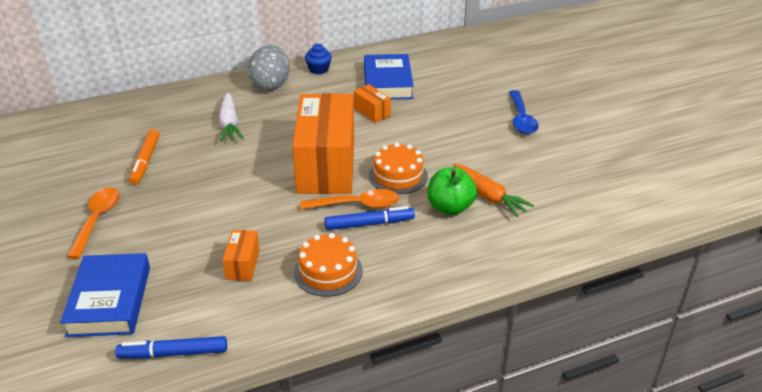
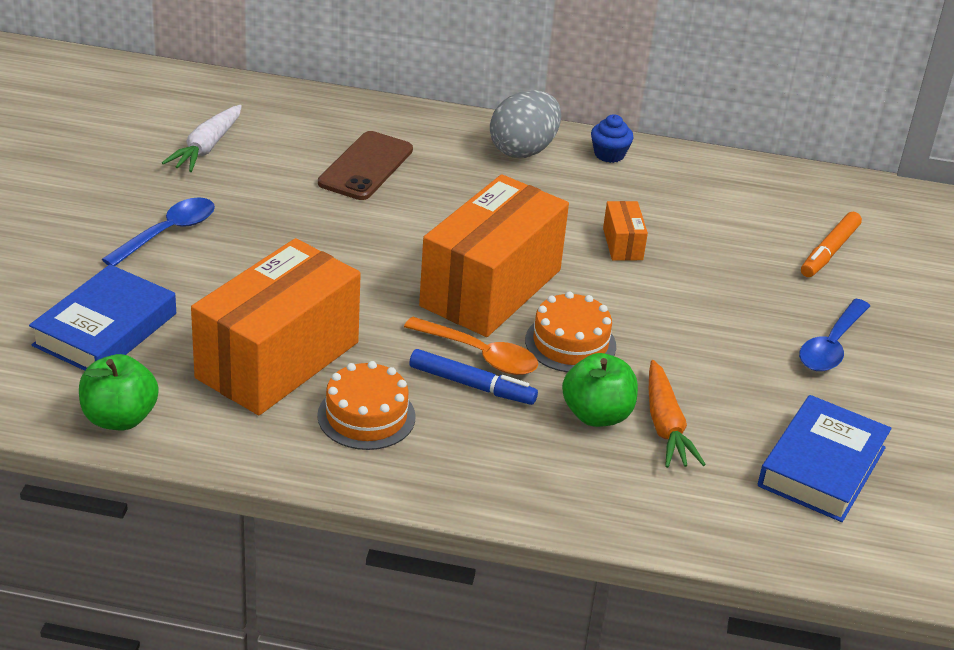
camera: 30 degrees right, 0 degrees up
orange spoon [67,187,120,259] -> blue spoon [102,197,215,266]
blue marker [115,336,227,359] -> green apple [79,354,159,430]
orange marker [129,129,160,184] -> orange marker moved to [801,212,862,277]
white carrot [219,92,244,142] -> white carrot moved to [162,105,242,172]
orange box [223,230,260,281] -> orange box [191,238,361,415], size x2.42
blue book [364,54,414,100] -> blue book moved to [758,395,892,522]
none -> brown phone [318,131,413,200]

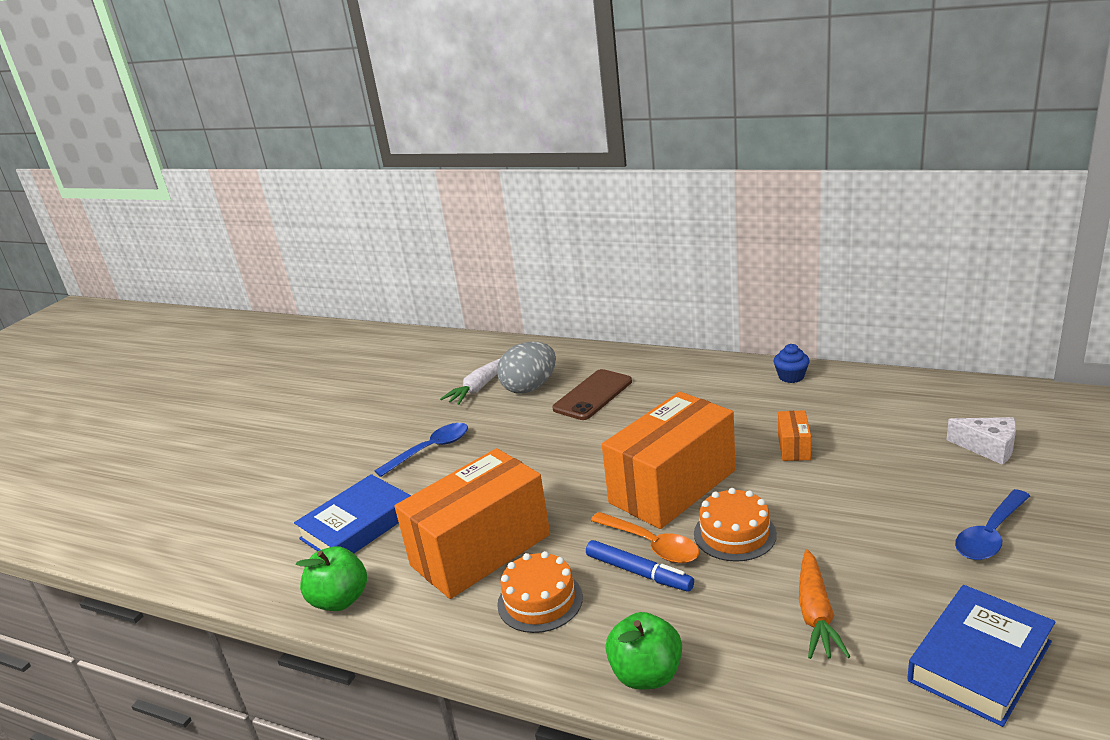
camera: 20 degrees right, 10 degrees down
grey egg [490,90,561,158] -> grey egg moved to [497,341,556,394]
green apple [562,353,638,427] -> green apple moved to [606,612,682,690]
orange marker [801,212,862,277] -> white cheese [946,417,1016,465]

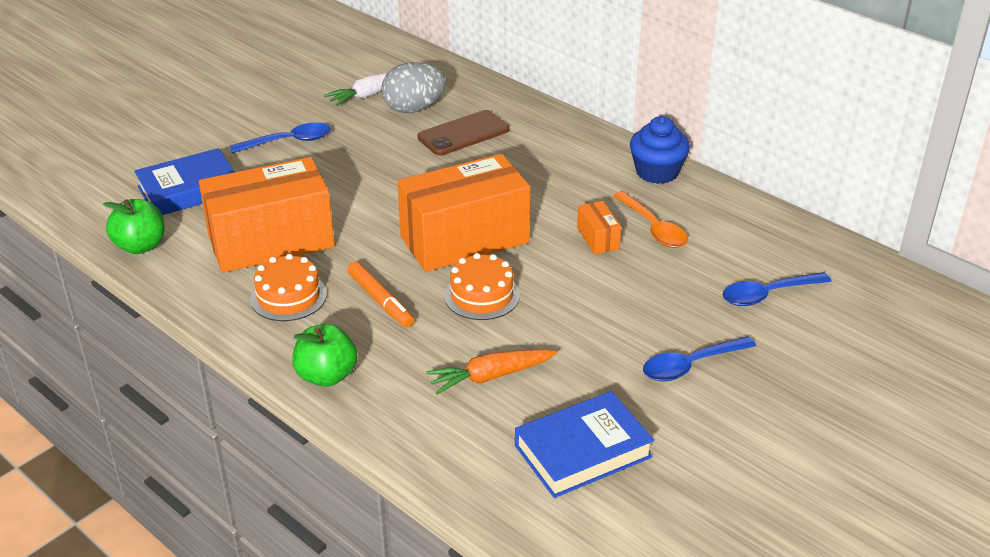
camera: 15 degrees right, 10 degrees up
blue marker [586,540,694,592] -> orange marker [347,261,414,327]
orange spoon [591,512,699,563] -> orange spoon moved to [613,191,688,248]
blue cupcake [774,344,809,383] -> blue cupcake [630,116,690,184], size x1.64
orange box [778,410,811,461] -> orange box turned 45 degrees counterclockwise [577,201,621,254]
orange carrot [799,549,851,659] -> orange carrot turned 45 degrees clockwise [426,349,557,394]
white cheese [946,417,1016,465] -> blue spoon [723,272,832,306]

